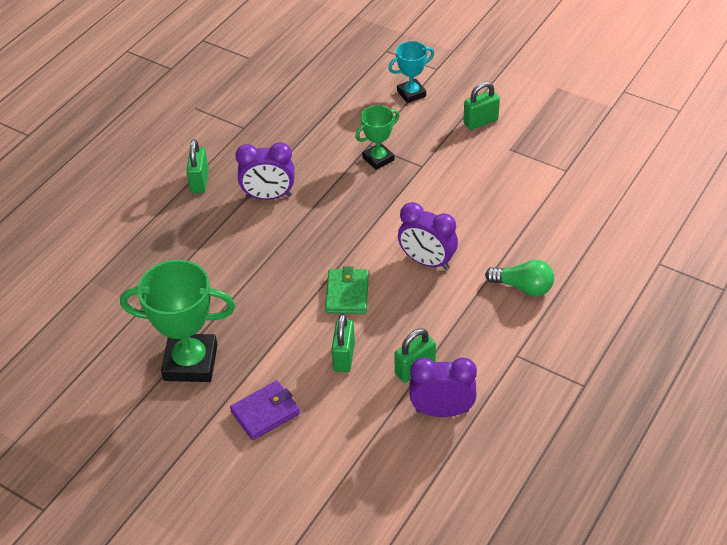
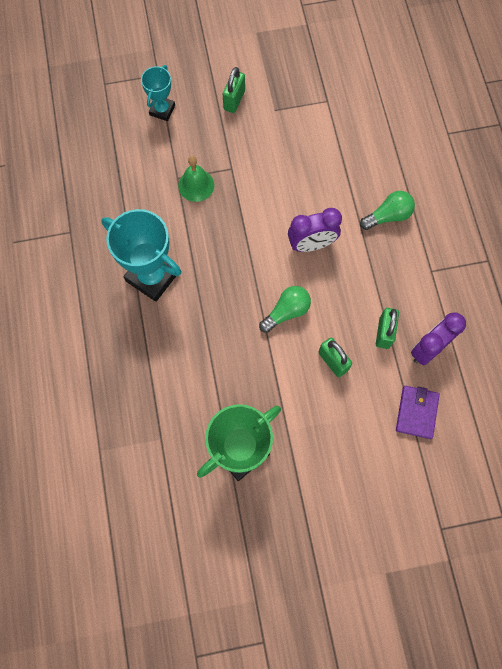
camera: 45 degrees left, 25 degrees up
green padlock [186,139,209,193] -> none
purple wallet [230,381,300,440] -> purple wallet moved to [396,386,440,439]
purple clock [235,142,294,200] -> turquoise trophy [101,209,181,302]
green wallet [325,267,369,314] -> green light bulb [259,286,311,333]
green trophy [355,105,399,170] -> green bell [178,156,214,202]

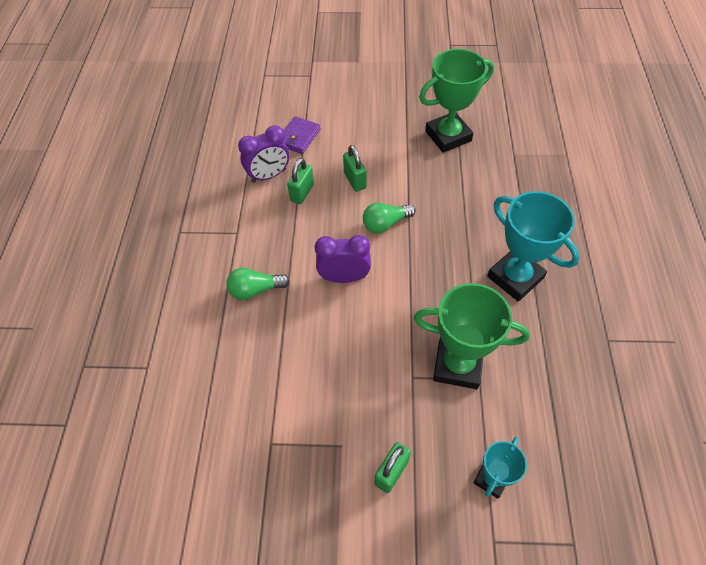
camera: 165 degrees left, 15 degrees down
green bell [178,156,214,202] -> green trophy [414,283,530,389]

